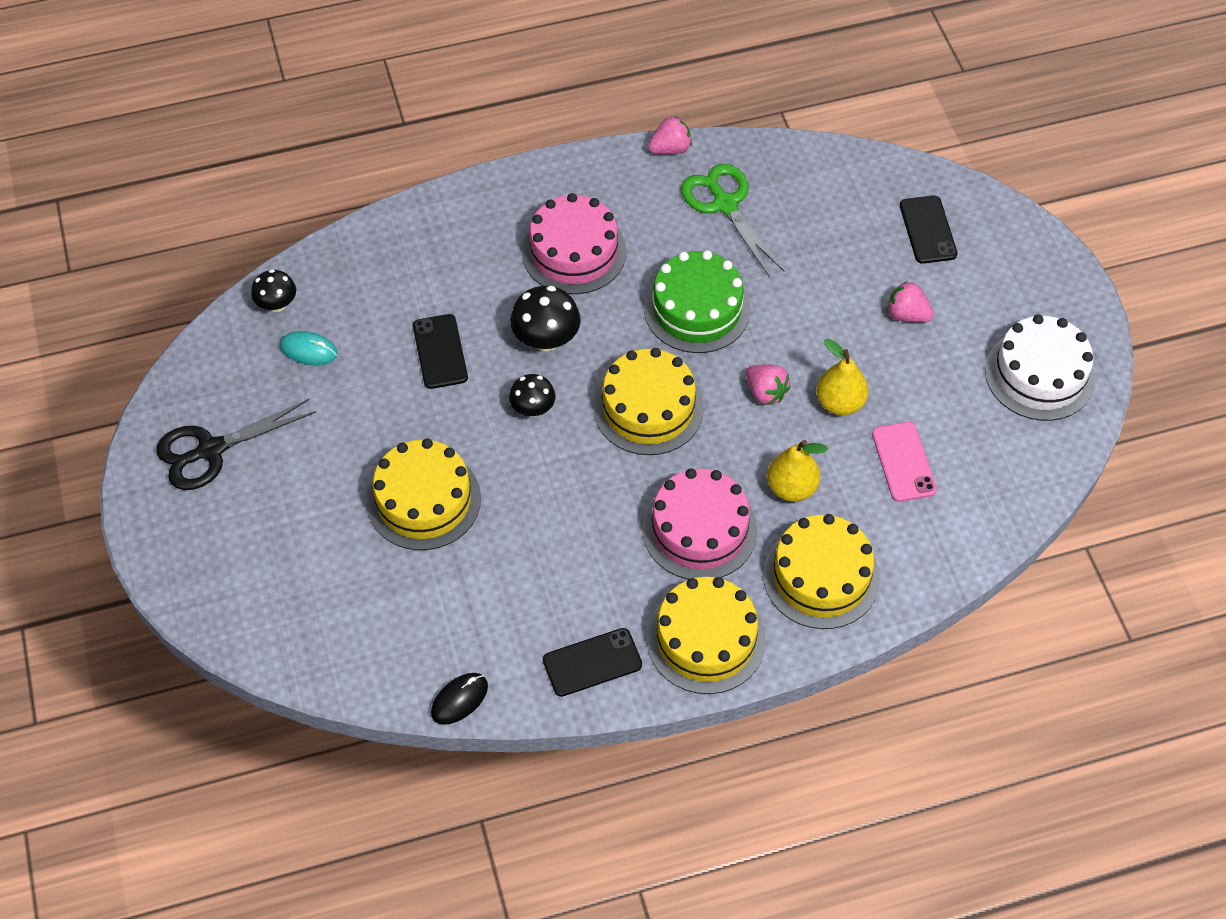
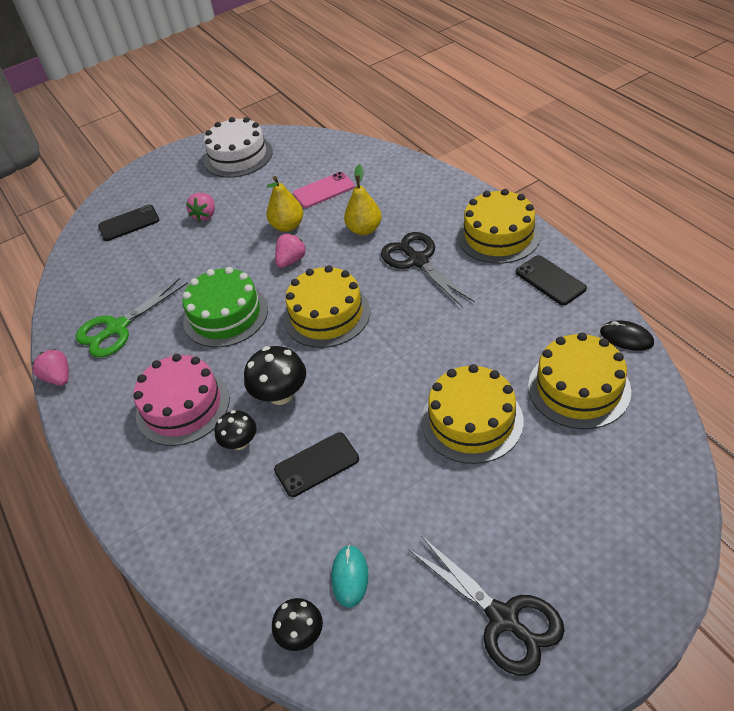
camera: 100 degrees left, 10 degrees down
black mushroom [509,374,556,417] -> black mushroom moved to [214,410,257,450]
pink cake [642,468,757,580] -> black scissors [381,232,475,308]
yellow cake [763,514,880,629] -> yellow cake moved to [528,332,631,429]

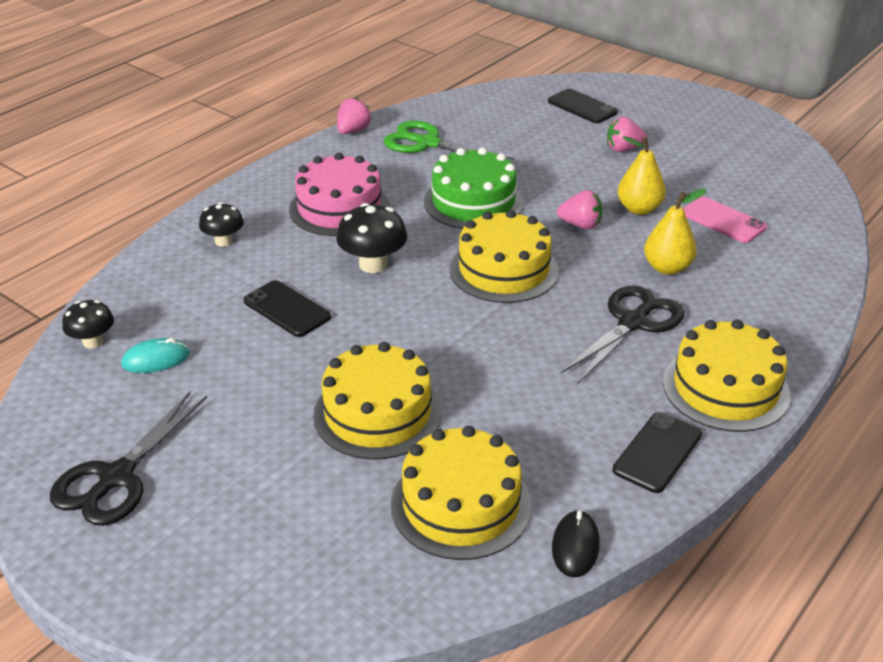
camera: 65 degrees right, 10 degrees down
white cake [204,117,273,178] -> none
black mushroom [214,410,257,450] -> black mushroom moved to [199,202,244,247]

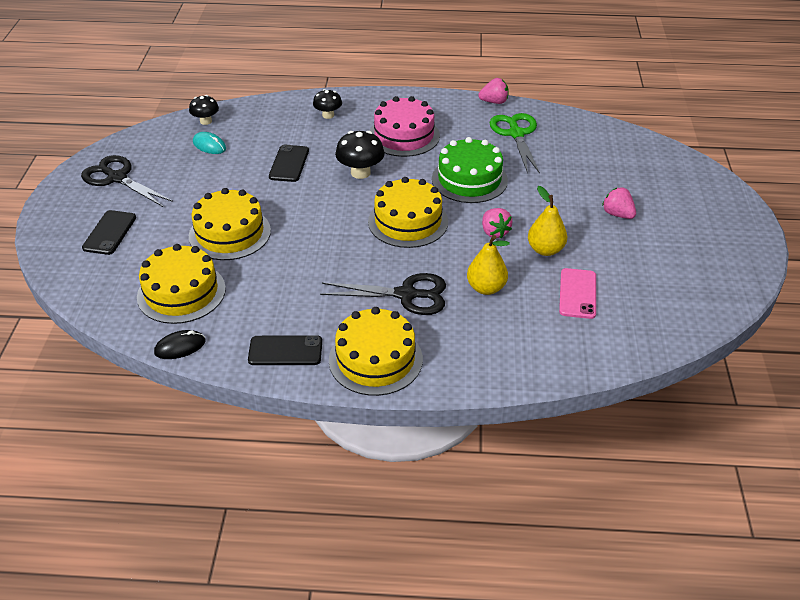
camera: 55 degrees right, 5 degrees up
black scissors [50,391,207,526] -> black scissors turned 45 degrees clockwise [81,155,173,207]
black phone [548,89,618,123] -> black phone moved to [82,210,136,255]

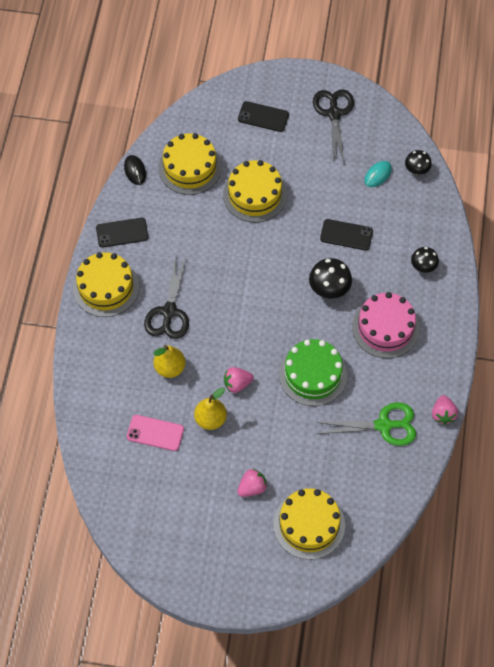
camera: 95 degrees right, 20 degrees up
black scissors [81,155,173,207] -> black scissors turned 45 degrees counterclockwise [313,89,354,162]
black phone [248,335,322,365] -> black phone turned 75 degrees clockwise [96,218,148,248]
yellow cake [368,177,448,248] -> yellow cake moved to [273,488,345,560]

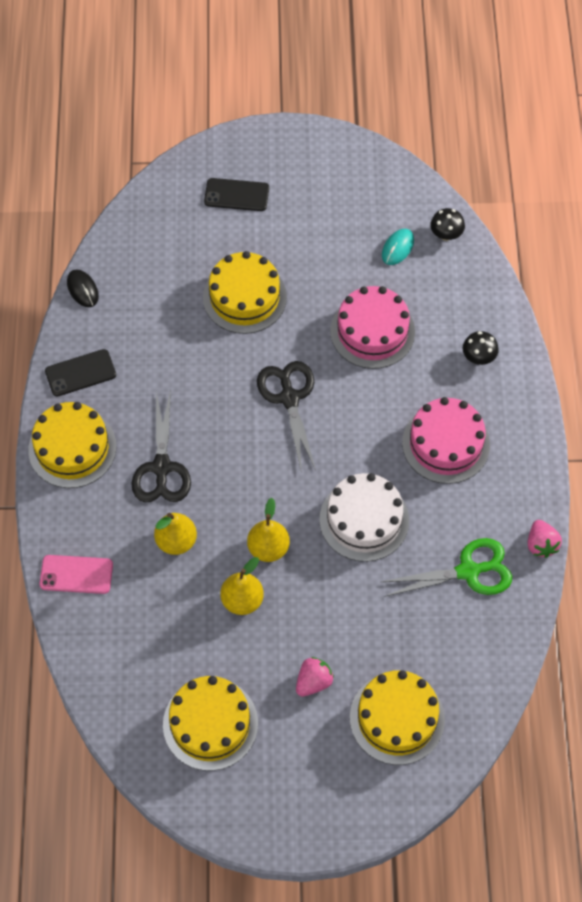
camera: 10 degrees left, 0 degrees up
pink phone [127,415,184,451] -> pink phone moved to [39,555,113,594]
yellow cake [158,133,222,195] -> yellow cake moved to [163,676,258,771]
pink strawberry [224,367,254,393] -> yellow pear [247,498,290,562]
green cake [279,339,347,406] -> white cake [319,473,409,562]
black mushroom [309,258,352,299] -> none
black scissors [313,89,354,162] -> black scissors moved to [257,361,316,473]
black phone [320,219,373,250] -> pink cake [330,286,415,369]

